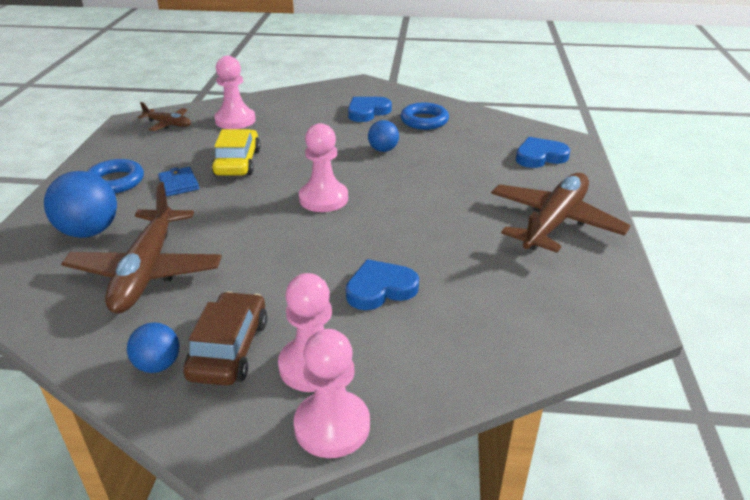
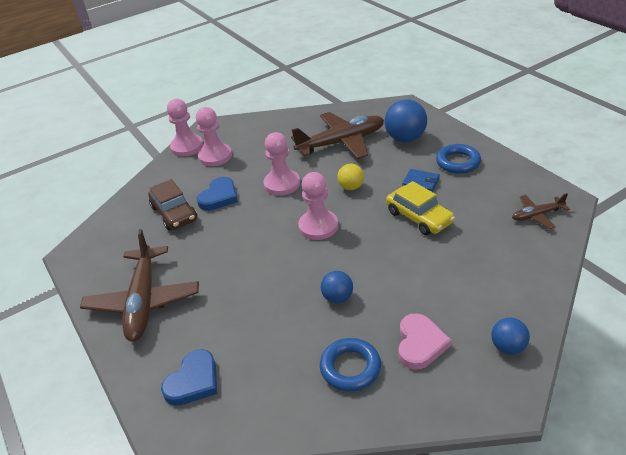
camera: 145 degrees right, 5 degrees up
brown plane [61,182,222,314] -> brown plane turned 105 degrees clockwise [291,112,384,159]
blue ball [127,323,179,373] -> blue ball moved to [491,318,530,354]
brown car [183,291,267,386] -> brown car moved to [148,179,197,231]
pink pawn [214,56,256,129] -> pink pawn moved to [264,132,300,196]
blue heart [348,97,392,122] -> pink heart [398,313,451,370]
none -> yellow ball [337,164,364,190]

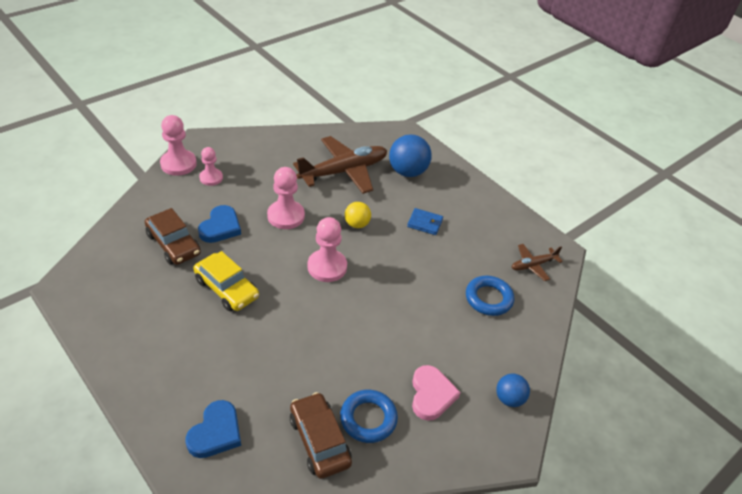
camera: 15 degrees left, 5 degrees up
brown plane [80,229,199,342] -> none
pink pawn [196,107,232,166] -> pink pawn [199,147,223,186], size x0.64
blue ball [321,271,353,304] -> none
yellow car [386,181,455,235] -> yellow car moved to [193,251,259,311]
blue ring [436,144,481,174] -> blue ring moved to [466,276,514,316]
none -> brown car [290,392,352,479]

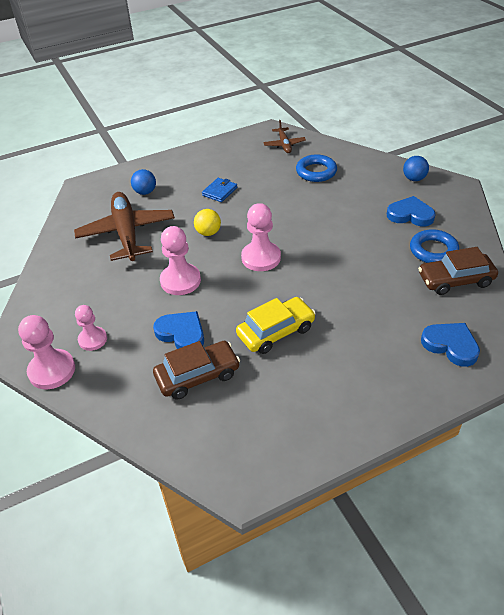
camera: 70 degrees left, 0 degrees up
blue ball [389,134,432,177] -> blue ball [131,169,156,195], size x0.58
pink heart [412,365,461,421] -> blue heart [387,196,436,226]

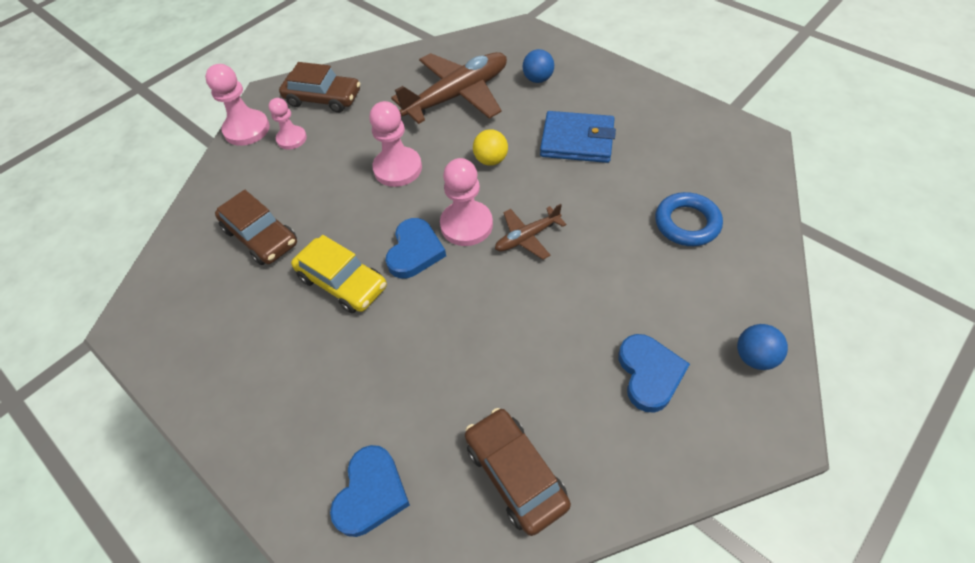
camera: 70 degrees right, 10 degrees up
blue heart [153,311,204,349] -> blue heart moved to [385,218,446,279]
blue wallet [202,178,237,202] -> blue wallet [540,111,616,163], size x1.71
brown plane [263,120,306,153] -> brown plane moved to [495,204,567,260]
blue ring [410,229,459,263] -> none
none -> brown car [279,62,360,113]

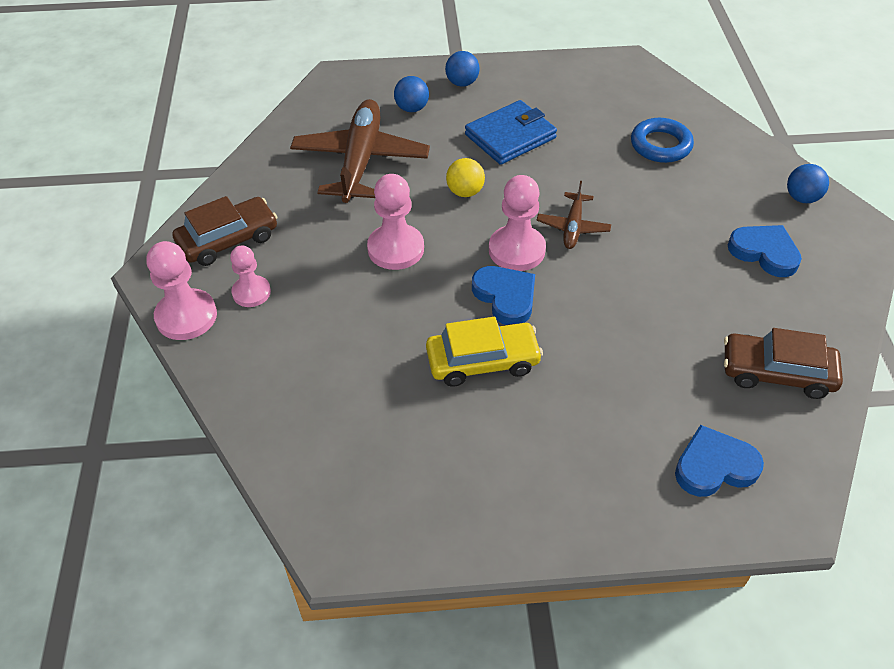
camera: 50 degrees left, 5 degrees down
brown car [215,190,297,265] -> none
blue heart [330,445,410,537] -> blue heart turned 75 degrees counterclockwise [675,425,764,497]
none -> blue ball [445,51,480,87]

